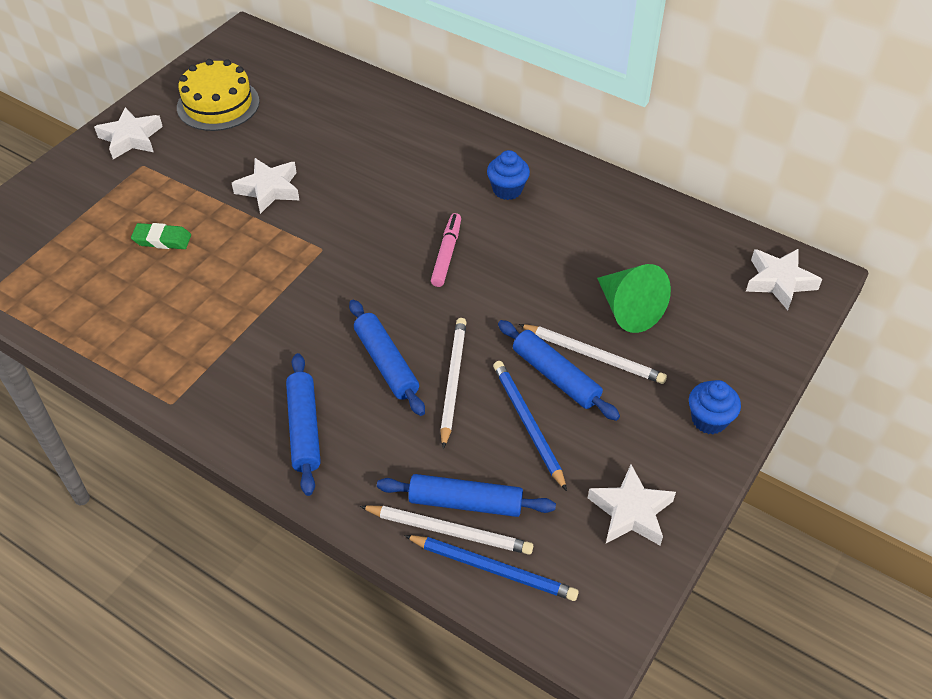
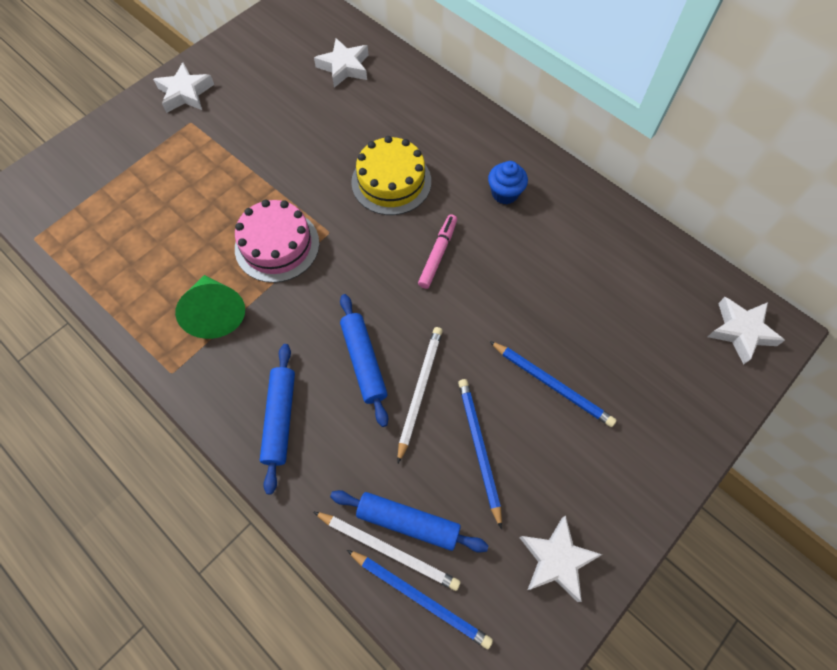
camera: 10 degrees right, 15 degrees up
green eraser [131,223,191,249] -> none
yellow cake [177,59,259,131] -> yellow cake moved to [351,136,431,215]
white star [232,158,299,214] -> white star moved to [314,38,368,88]
blue rolling pin [498,320,620,421] -> none
white pencil [519,324,667,384] -> blue pencil [490,341,616,427]
green cone [597,264,671,333] -> green cone moved to [175,275,245,339]
blue cupcake [689,380,741,434] -> none
none -> pink cake [235,199,319,283]

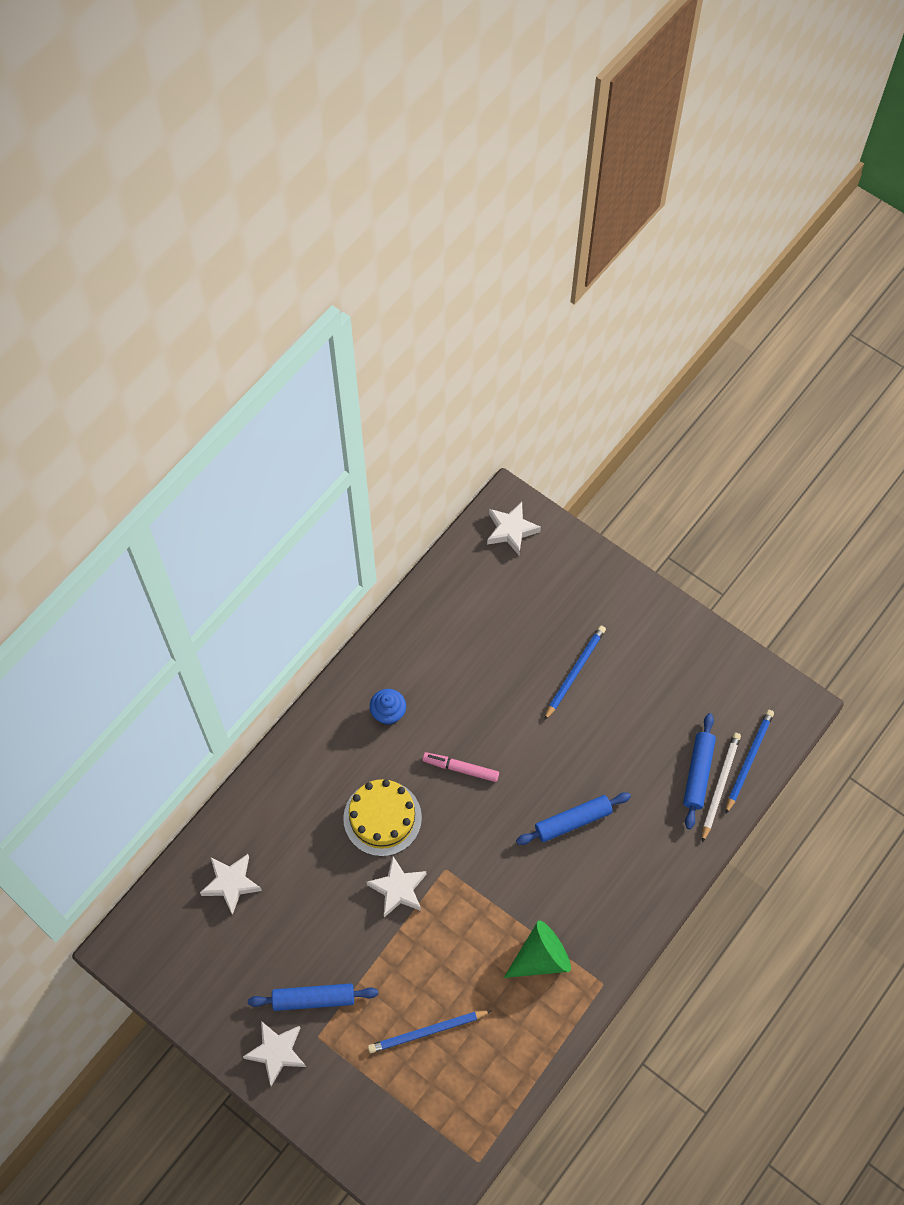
camera: 95 degrees left, 0 degrees up
pink cake [235,199,319,283] -> none
blue rolling pin [260,344,295,494] -> blue rolling pin moved to [248,984,378,1011]
white pencil [397,327,443,463] -> none
blue pencil [458,379,502,529] -> blue pencil moved to [368,1010,491,1053]
white star [520,516,602,602] -> white star moved to [366,856,426,917]

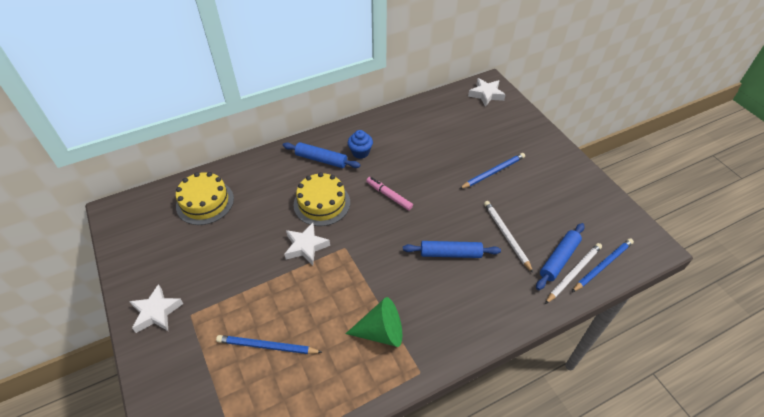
camera: 25 degrees right, 15 degrees down
white star [200,854,262,915] -> yellow cake [176,172,234,225]
blue rolling pin [248,984,378,1011] -> blue rolling pin moved to [283,142,361,168]
none -> white pencil [484,201,533,273]

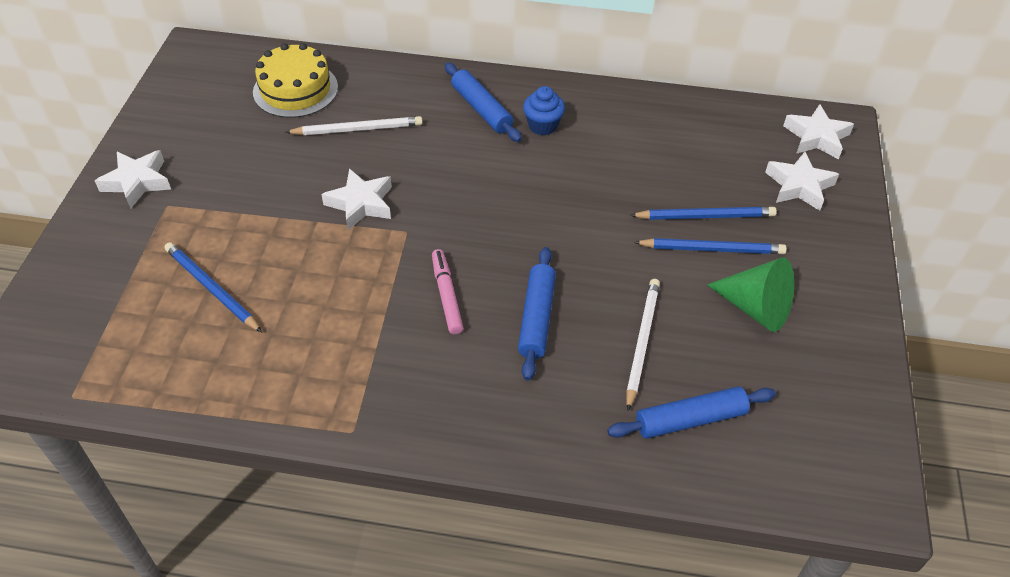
camera: 35 degrees right, 0 degrees up
yellow cake [293,172,350,226] -> none
green cone [346,297,402,347] -> green cone moved to [707,258,794,332]
pink marker [366,177,413,210] -> pink marker moved to [432,249,464,334]
blue rolling pin [403,241,501,258] -> blue rolling pin turned 60 degrees clockwise [518,247,556,380]
white pencil [545,243,602,304] -> white pencil moved to [285,116,423,135]
blue pencil [572,238,634,292] -> blue pencil moved to [630,207,777,220]
none -> white star [765,152,839,211]

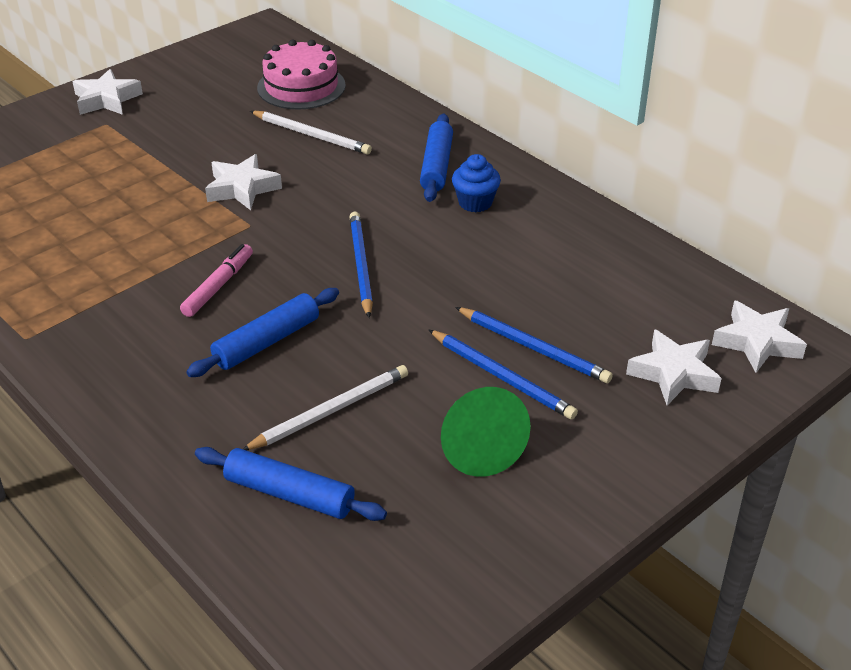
camera: 40 degrees right, 10 degrees down
blue pencil [165,242,262,332] -> blue pencil moved to [349,212,373,318]
yellow cake [253,43,338,118] -> pink cake [257,40,346,110]

